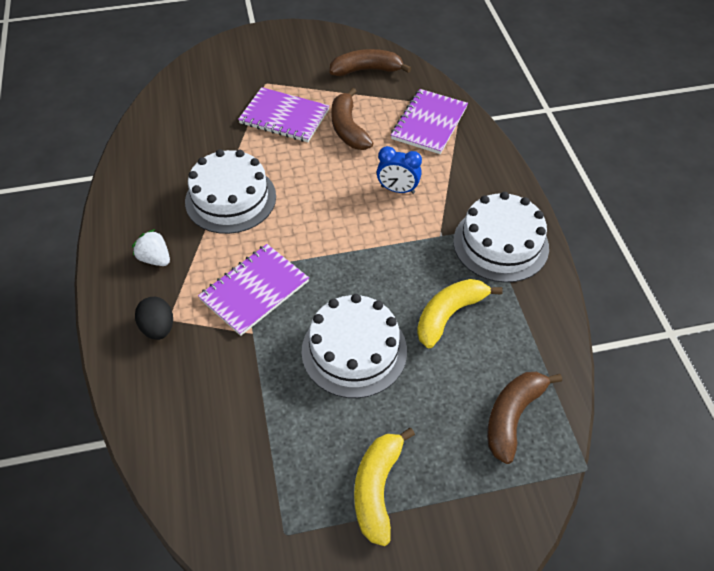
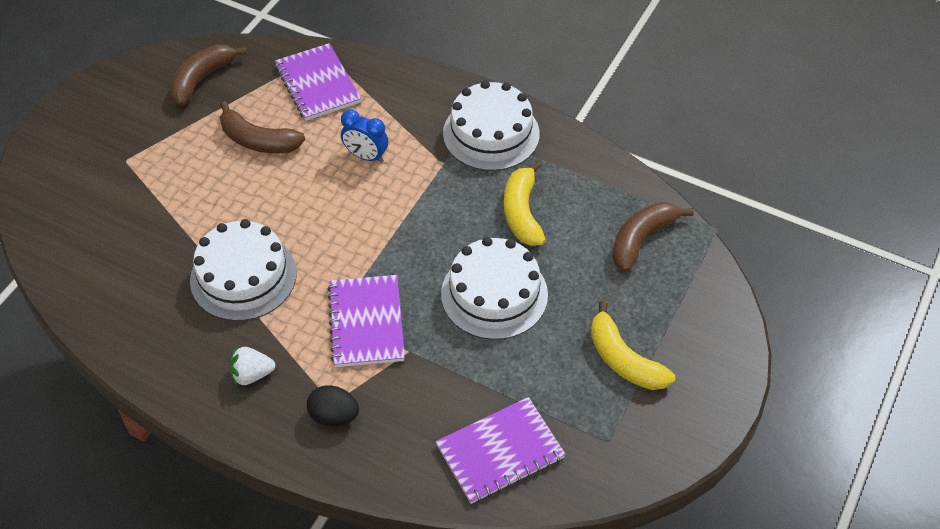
camera: 50 degrees left, 0 degrees up
purple notebook [238,87,329,142] -> purple notebook moved to [436,397,566,504]
blue clock [377,146,422,194] -> blue clock turned 60 degrees clockwise [341,109,388,163]
brown banana [487,372,562,464] -> brown banana turned 60 degrees clockwise [612,202,694,272]

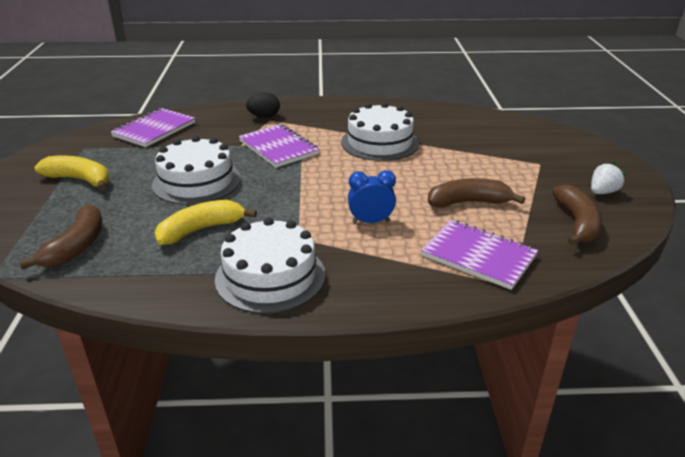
camera: 150 degrees right, 20 degrees down
white strawberry [229,347,275,387] -> white strawberry moved to [591,162,626,194]
yellow banana [504,161,546,246] -> yellow banana turned 90 degrees counterclockwise [155,200,257,245]

